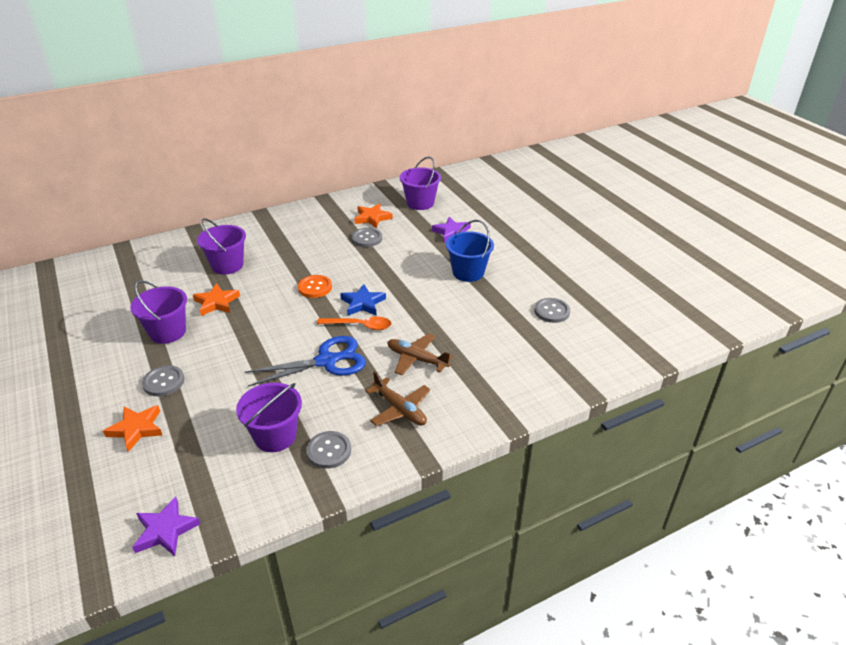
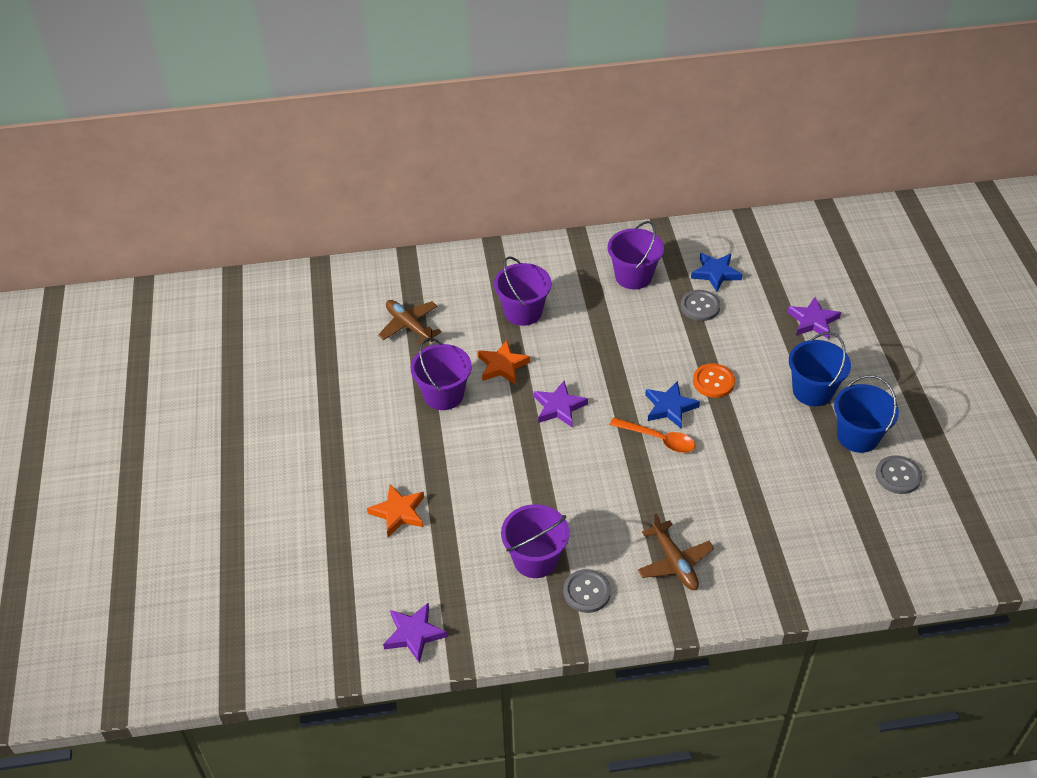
camera: 20 degrees right, 10 degrees up
grey button [142,365,185,396] -> none
blue scissors [244,336,366,387] -> none
orange button [298,275,332,298] -> orange button moved to [693,363,735,398]
orange star [354,203,393,228] -> blue star [691,253,743,292]
brown plane [387,333,453,375] -> brown plane moved to [378,300,442,346]
purple bucket [400,157,441,210] -> purple bucket moved to [608,221,664,289]
none -> purple star [534,381,588,427]
none -> blue bucket [834,375,899,453]

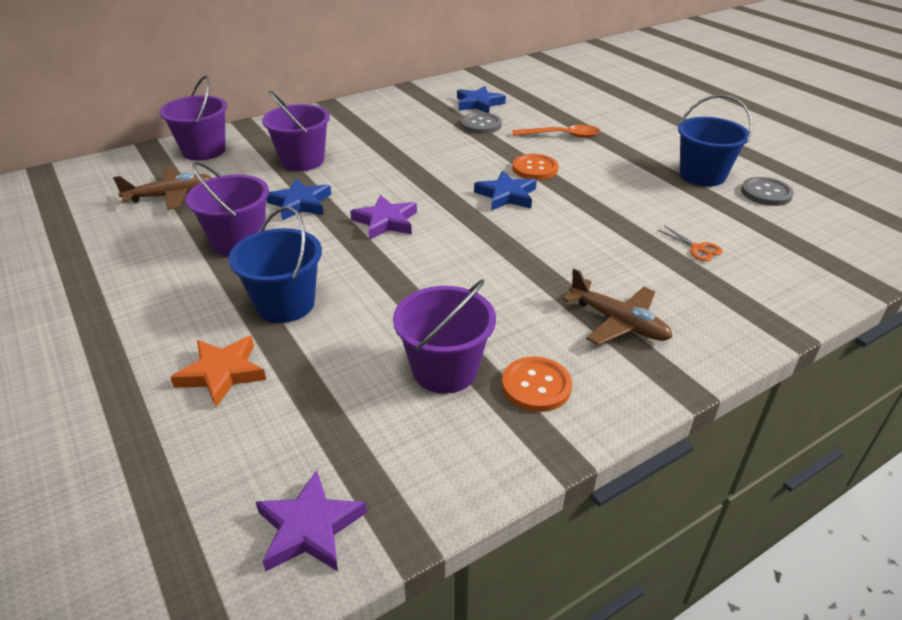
camera: 25 degrees left, 10 degrees down
brown plane [378,300,442,346] -> brown plane turned 135 degrees clockwise [113,168,211,210]
orange star [477,340,530,384] -> blue star [266,179,331,221]
grey button [563,569,611,613] -> orange button [502,357,572,412]
purple bucket [608,221,664,289] -> purple bucket moved to [159,76,227,160]
orange spoon [610,417,695,453] -> orange spoon moved to [512,125,600,138]
purple star [787,297,841,339] -> none
blue bucket [789,332,851,406] -> blue bucket moved to [229,206,322,323]
none -> orange scissors [658,225,723,261]

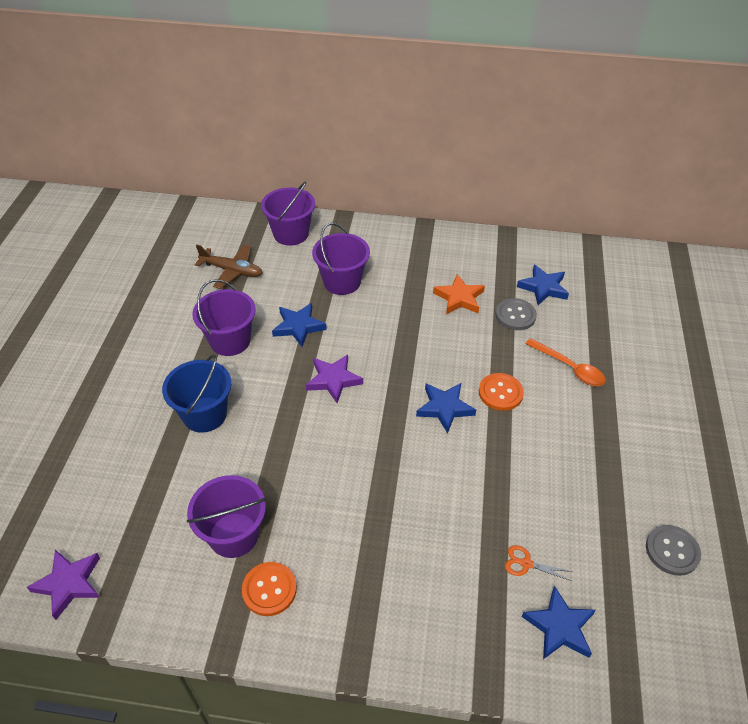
camera: 40 degrees right, 10 degrees up
orange star [170,336,266,407] -> orange star moved to [433,274,485,314]
brown plane [562,269,672,345] -> none
orange scissors [658,225,723,261] -> orange scissors turned 105 degrees clockwise [505,545,573,581]
blue bucket [678,94,752,186] -> none
none -> blue star [522,586,596,659]

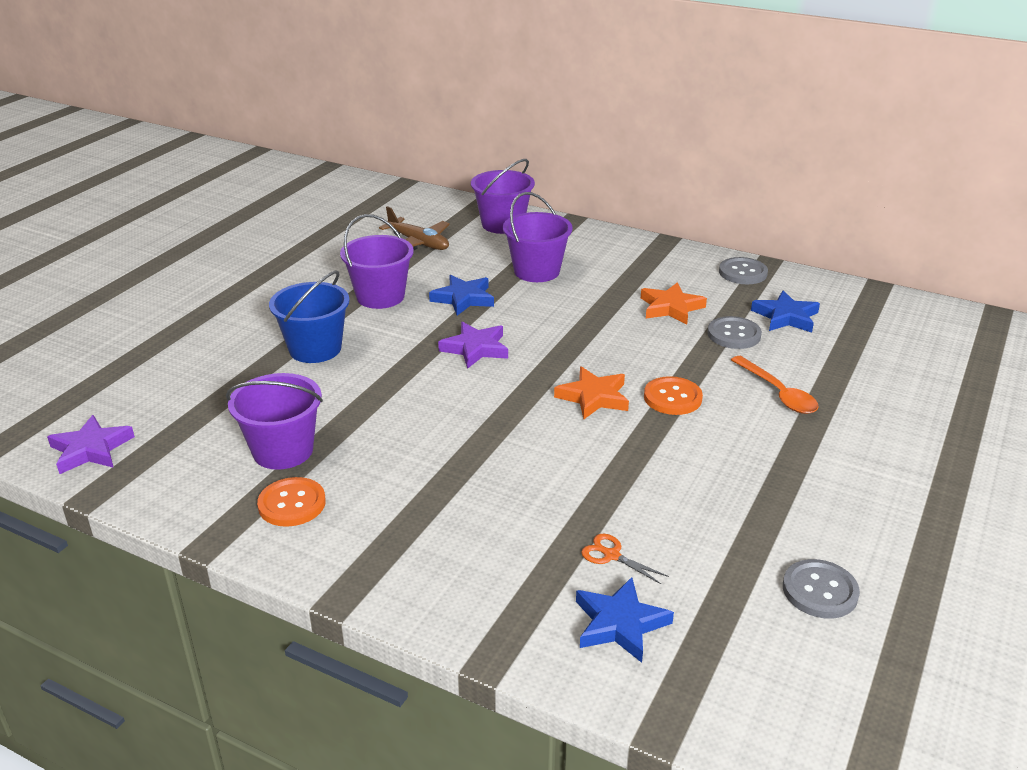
camera: 20 degrees right, 15 degrees down
blue star [416,383,476,433] -> orange star [554,367,629,419]
none -> grey button [719,257,768,284]

